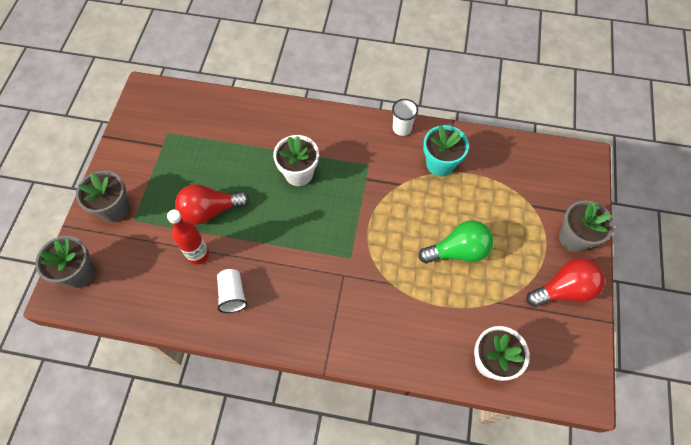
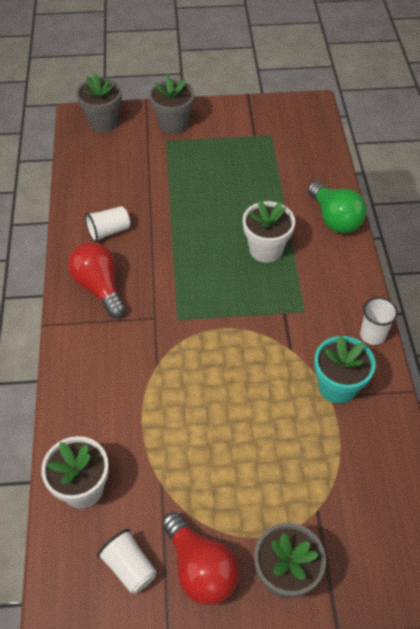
camera: 75 degrees right, 10 degrees down
red bottle [167,210,209,265] -> none
red light bulb [175,184,249,225] -> red light bulb moved to [68,242,125,318]
green light bulb [419,220,494,264] -> green light bulb moved to [308,181,367,233]
none -> white cup [97,529,157,594]

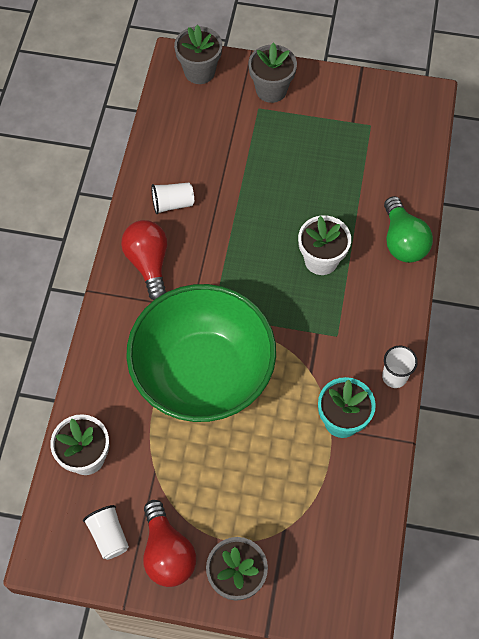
camera: 15 degrees right, 10 degrees up
none -> green bowl [126,284,276,422]

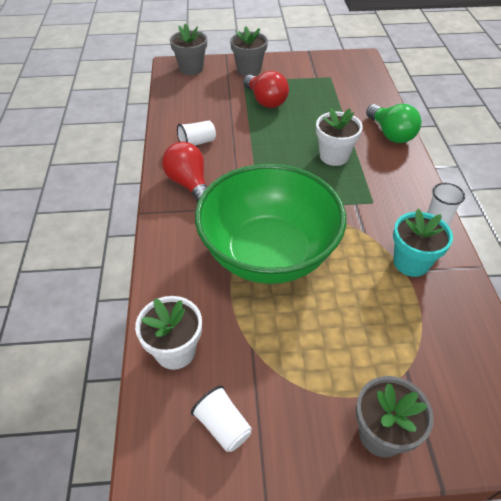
camera: 15 degrees left, 15 degrees down
red light bulb [143,500,196,587] -> red light bulb moved to [243,71,289,108]

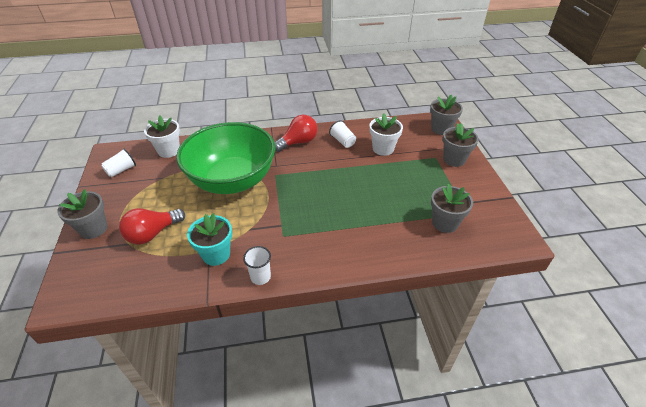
camera: 85 degrees right, 5 degrees down
red light bulb [243,71,289,108] -> red light bulb moved to [119,208,185,244]
white flower pot [316,108,363,166] -> white flower pot moved to [369,114,403,156]
green light bulb [366,104,421,143] -> none
none -> grey flower pot [431,184,473,233]

